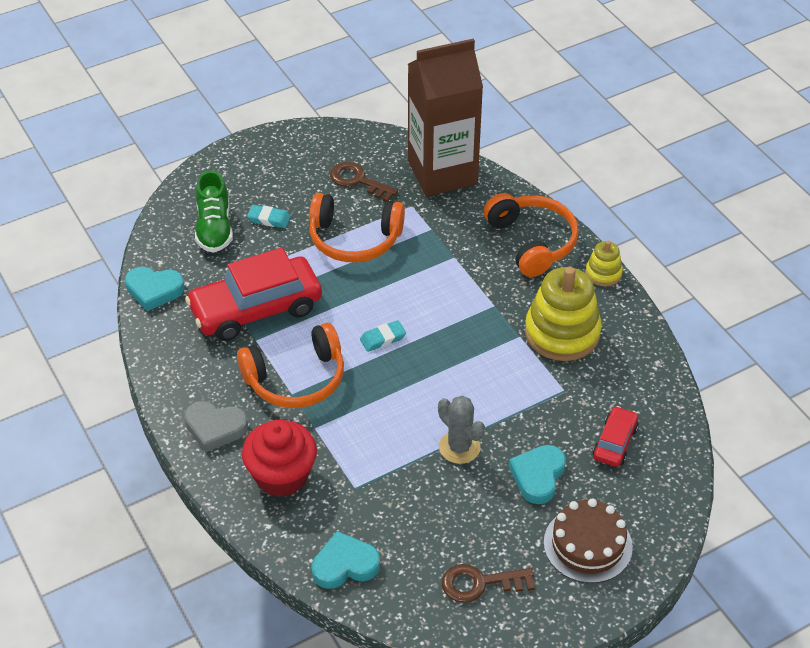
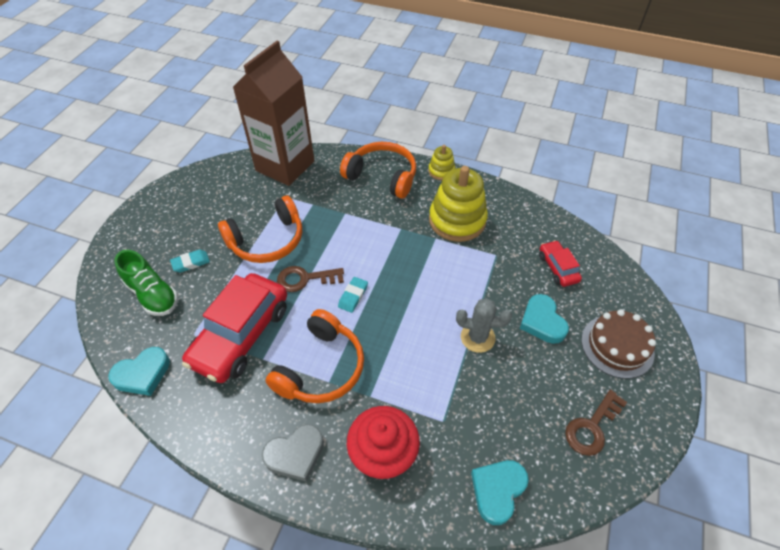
camera: 40 degrees left, 5 degrees up
brown key [330,162,398,202] -> brown key moved to [277,266,344,292]

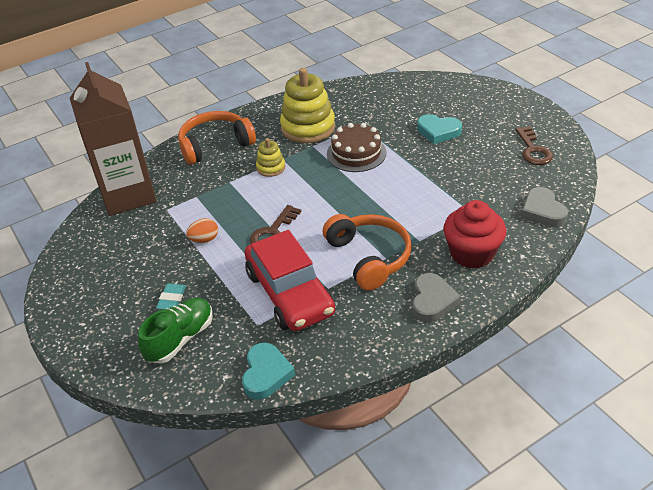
camera: 50 degrees left, 10 degrees down
green shoe [114,250,178,316] -> green shoe turned 45 degrees counterclockwise [138,298,213,364]
orange headphones [218,196,302,263] -> orange egg [186,218,218,243]
turquoise eraser [338,277,368,313] -> none
yellow stacking toy [428,145,455,180] -> yellow stacking toy moved to [256,138,285,177]
grey cactus [456,298,512,353] -> none
turquoise heart [471,460,529,525] -> grey heart [521,187,568,227]
red car [539,240,582,287] -> none
brown cake [581,309,656,379] -> brown cake moved to [327,123,387,172]

